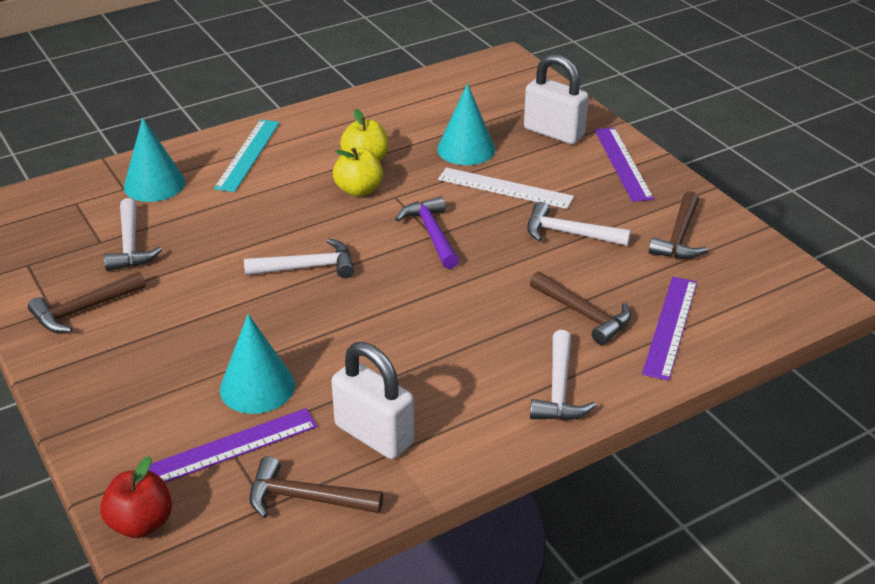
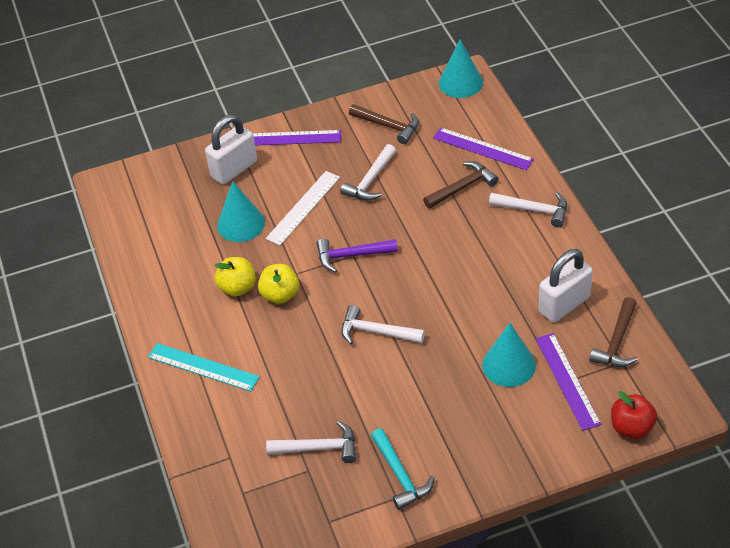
camera: 75 degrees left, 10 degrees up
brown hammer [28,272,146,333] -> turquoise hammer [371,428,435,510]
turquoise cone [124,117,185,202] -> turquoise cone moved to [439,39,483,98]
white hammer [244,238,354,278] -> white hammer turned 75 degrees counterclockwise [341,305,425,344]

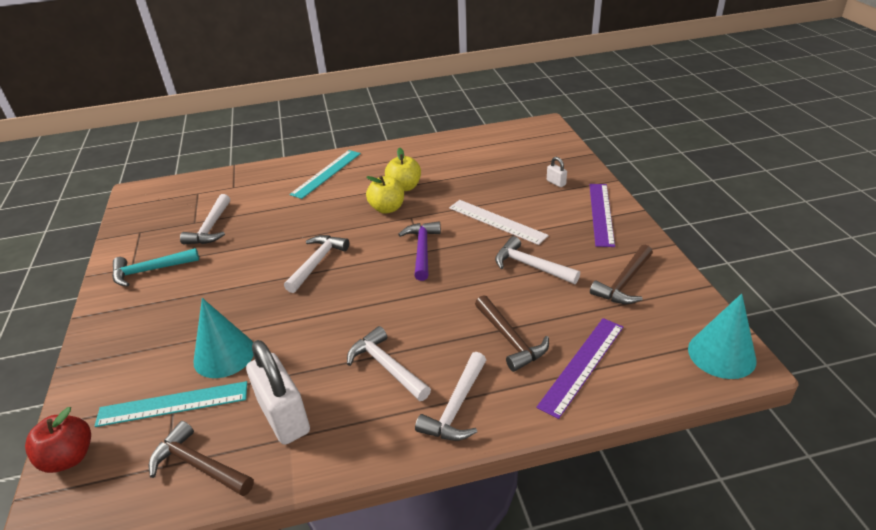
camera: 95 degrees right, 10 degrees down
white padlock [205,115,257,185] -> white padlock [547,157,567,187], size x0.43
turquoise cone [217,181,265,242] -> none
purple ruler [536,333,601,431] -> turquoise ruler [94,381,247,427]
none -> white hammer [347,326,431,401]

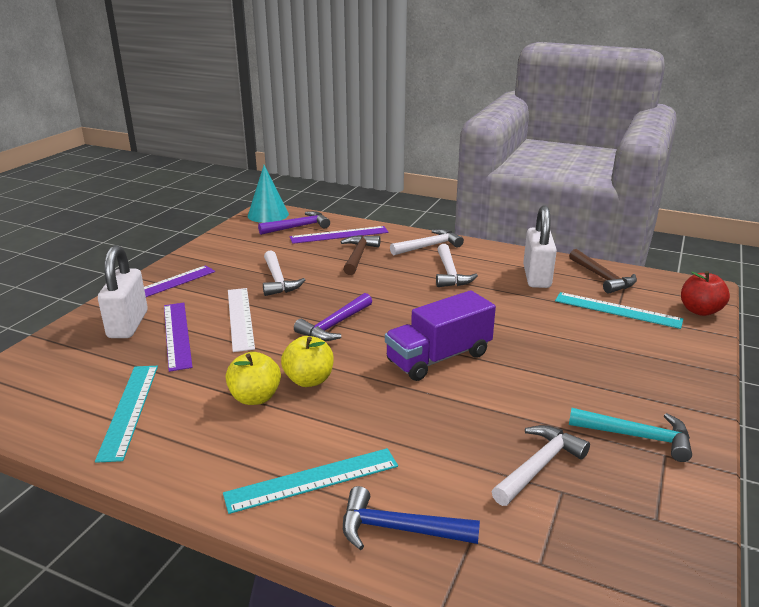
camera: 145 degrees left, 10 degrees down
turquoise cone [193,298,254,378] -> none
white hammer [284,235,349,293] -> purple truck [385,290,496,381]
white padlock [547,157,567,187] -> white padlock [98,245,148,338], size x2.34
brown hammer [590,245,653,304] -> none
none -> turquoise ruler [95,366,158,463]
none -> purple ruler [164,303,193,372]
none -> purple hammer [258,211,330,235]
none -> blue hammer [343,486,480,550]

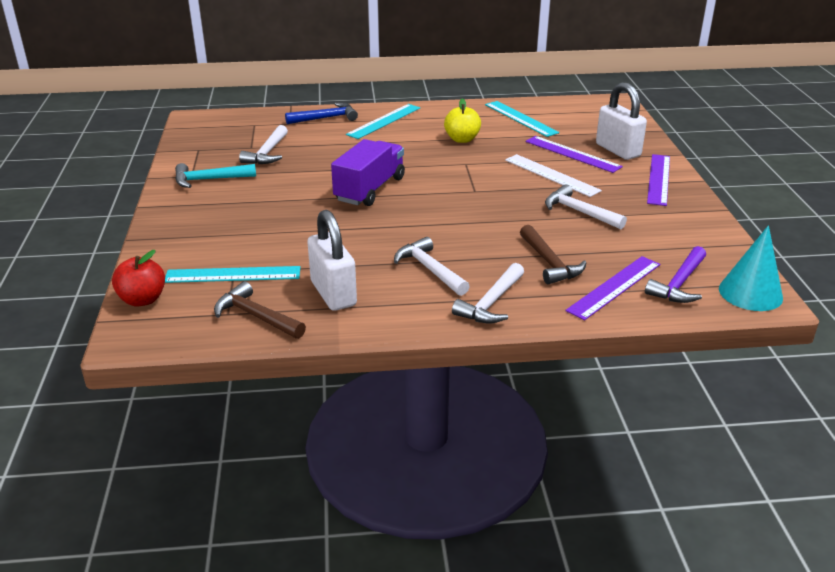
camera: 150 degrees right, 5 degrees up
yellow apple [281,336,334,387] -> none
purple hammer [294,293,372,341] -> none

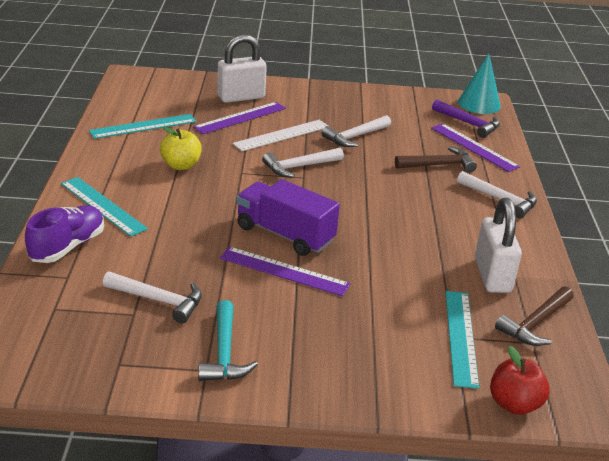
camera: 85 degrees left, 0 degrees up
blue hammer [285,103,358,124] -> purple shoe [25,206,104,263]
white padlock [307,210,357,311] -> white padlock turned 75 degrees counterclockwise [475,198,522,293]
white hammer [394,237,470,296] -> white hammer moved to [262,148,344,178]
purple ruler [647,154,670,206] -> purple ruler moved to [220,247,351,296]

